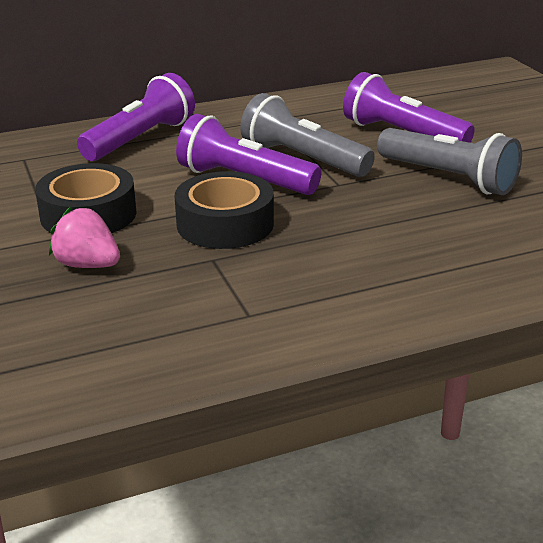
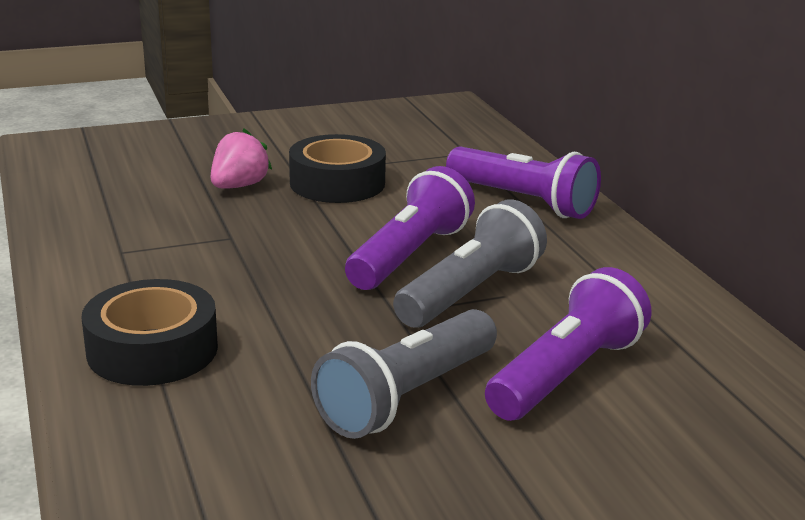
camera: 90 degrees right, 5 degrees down
black tape [174,171,274,249] -> black tape moved to [81,279,218,386]

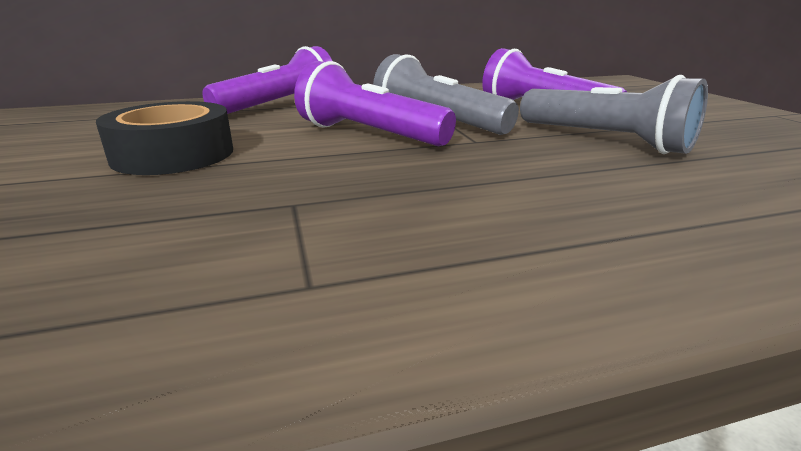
camera: 85 degrees left, 0 degrees up
black tape [81,279,218,386] -> none
pink strawberry [211,129,272,189] -> none

